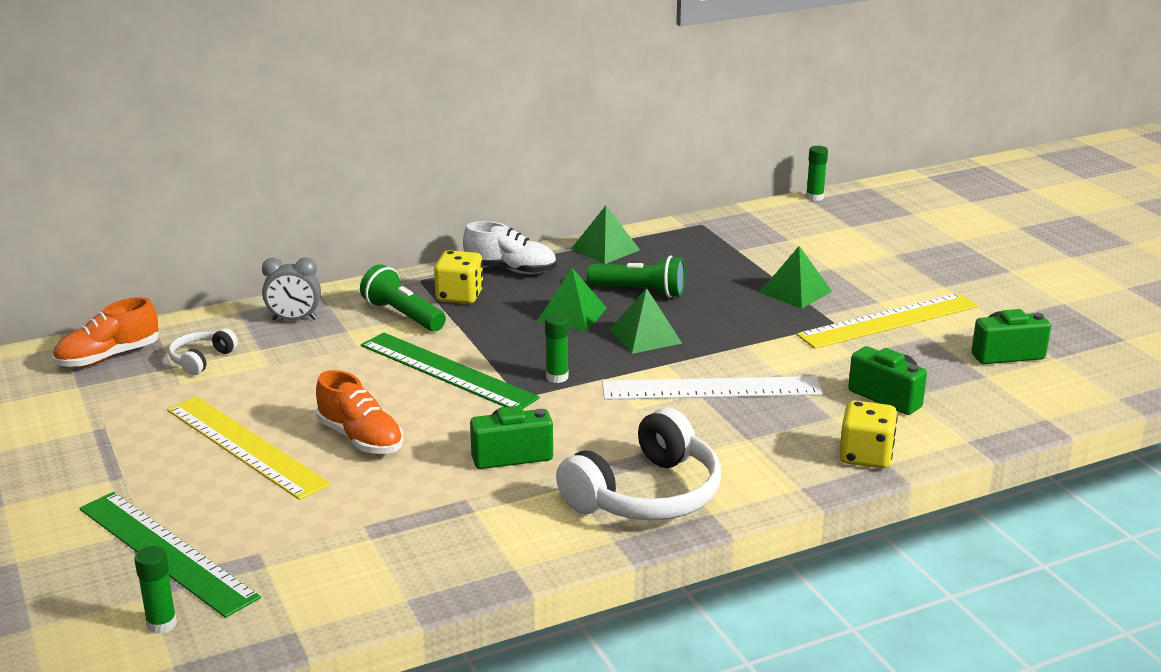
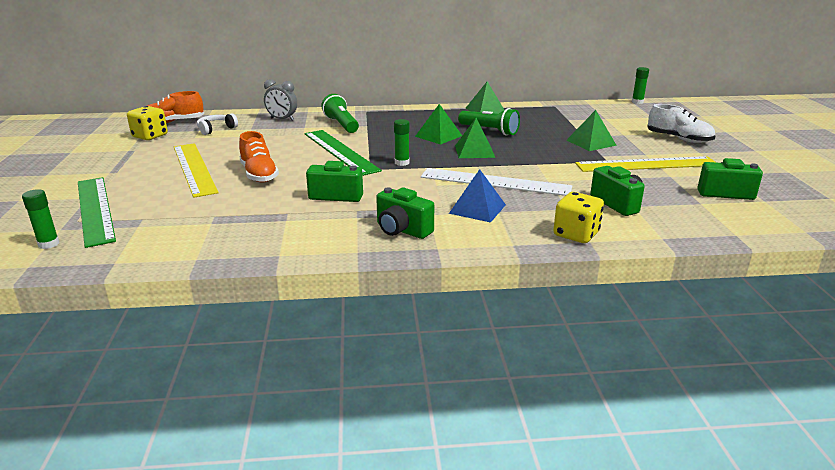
camera: 20 degrees right, 0 degrees up
yellow dice [434,250,483,304] -> yellow dice moved to [127,106,168,140]
white shoe [463,221,556,274] -> white shoe moved to [647,104,715,143]
white headphones [556,408,721,521] -> green camera [376,187,434,239]
none -> blue pyramid [449,169,506,223]

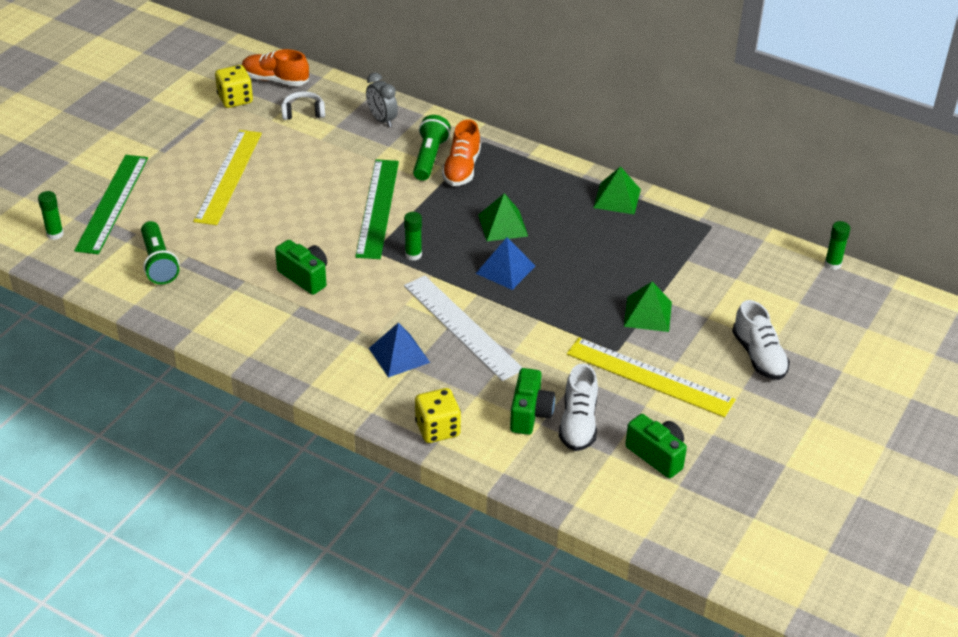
camera: 35 degrees right, 15 degrees up
orange shoe [239,131,279,183] -> orange shoe moved to [442,119,481,186]
green camera [376,187,434,239] -> none
green pyramid [455,118,495,158] -> blue pyramid [476,238,535,290]
green flashlight [458,108,520,136] -> green flashlight moved to [141,221,179,285]
none -> white shoe [559,364,598,451]

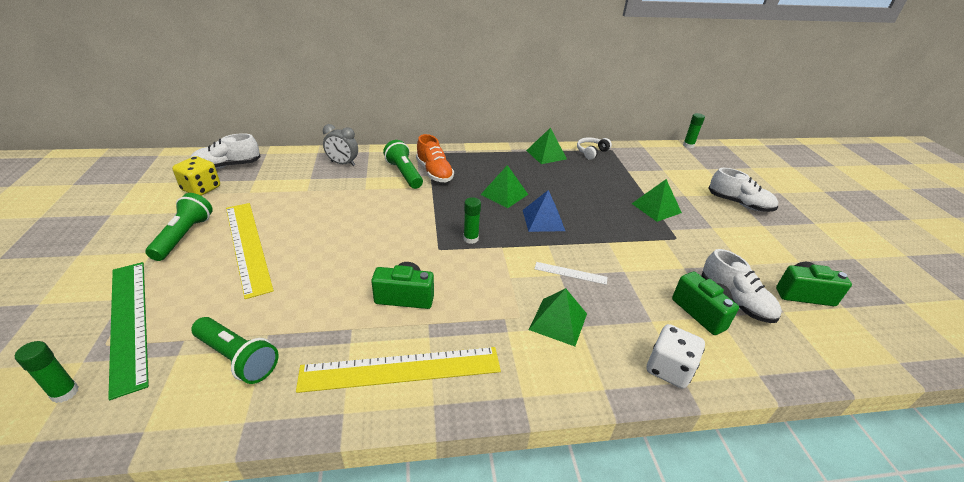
camera: 40 degrees left, 5 degrees down
orange shoe [242,49,309,86] -> white shoe [190,133,261,169]
white headphones [281,91,325,120] -> white headphones moved to [577,137,612,160]
green ruler [355,159,399,259] -> none
blue pyramid [369,322,430,378] -> green pyramid [529,288,587,346]
white ruler [404,275,523,381] -> white ruler [535,262,608,285], size x0.46
yellow dice [415,388,461,443] -> white dice [647,324,705,388]
yellow ruler [567,338,735,417] -> yellow ruler moved to [296,347,501,393]
none -> green flashlight [145,193,213,261]

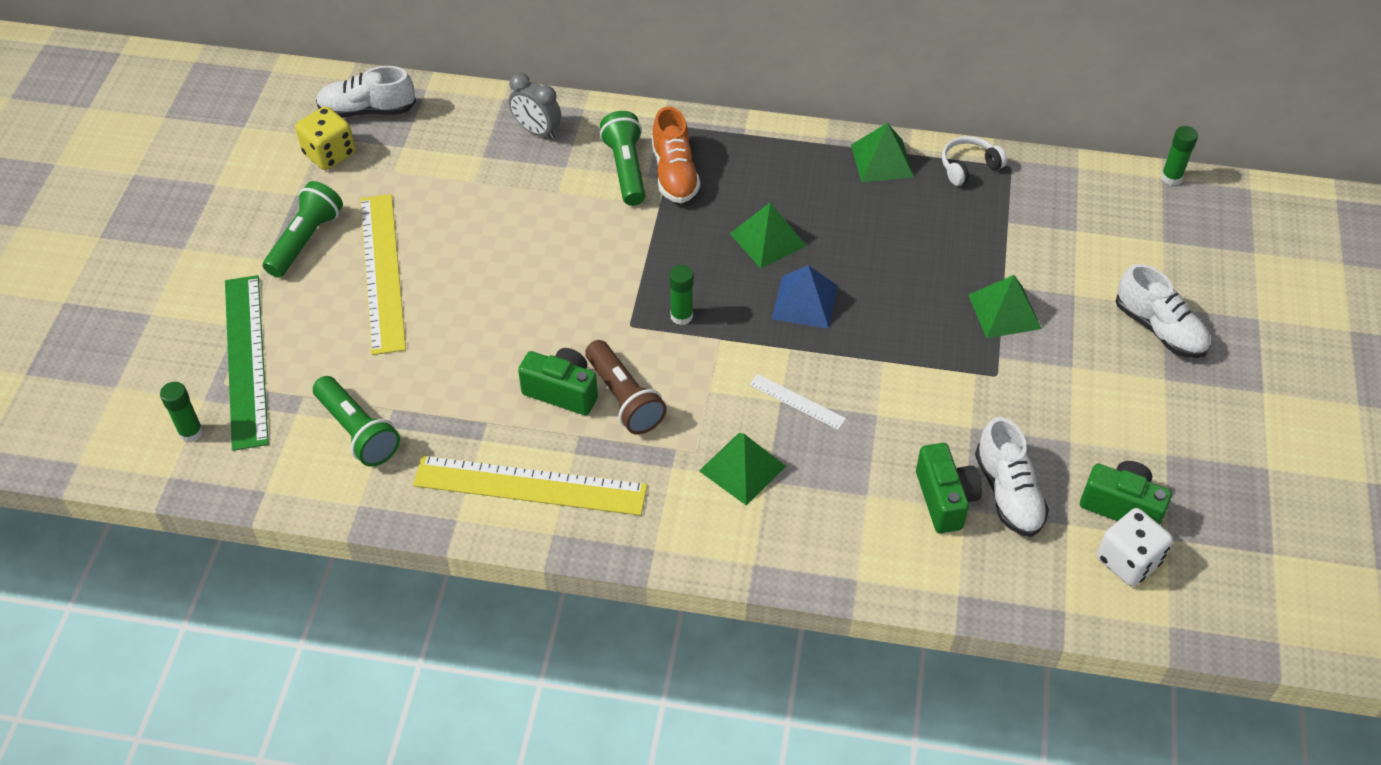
camera: 20 degrees right, 15 degrees up
white dice [647,324,705,388] -> white dice moved to [1097,508,1173,586]
none -> brown flashlight [585,340,667,434]

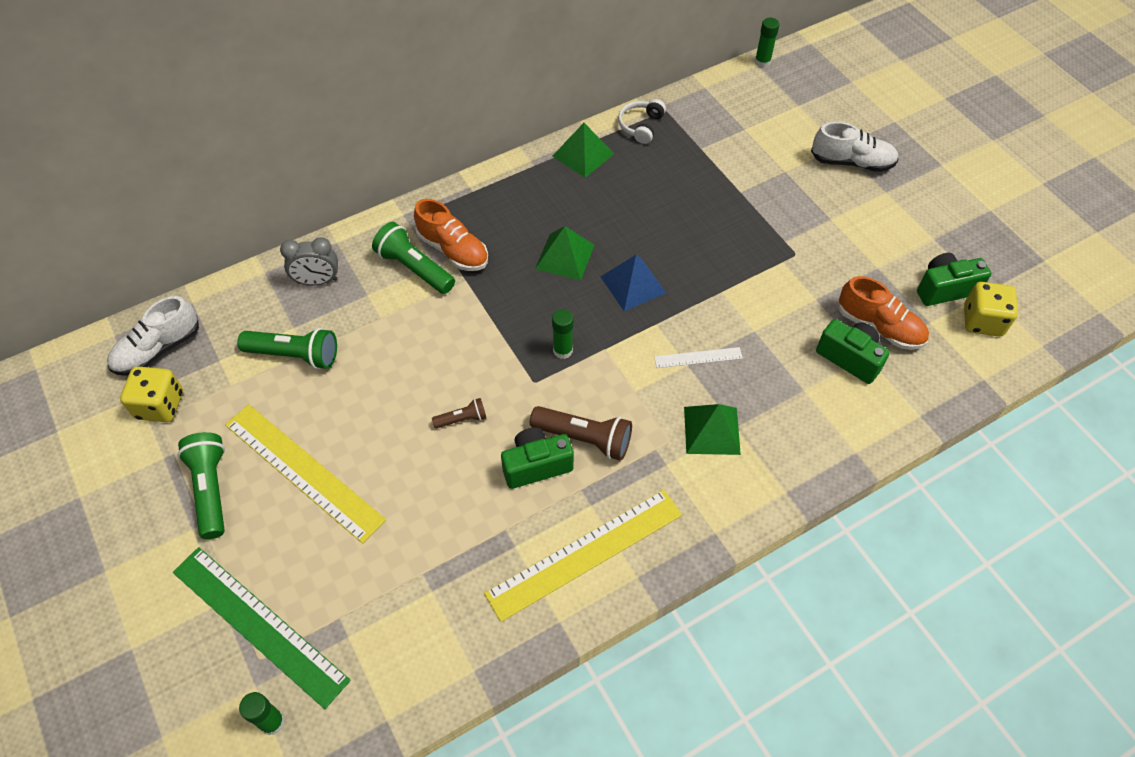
camera: 40 degrees left, 5 degrees up
green flashlight [313,376,400,467] -> green flashlight moved to [238,328,337,369]
green pyramid [968,275,1042,339] -> none
white shoe [975,417,1049,537] -> orange shoe [839,276,929,350]
white dice [1097,508,1173,586] -> yellow dice [964,282,1018,336]
none -> brown flashlight [432,398,486,429]

